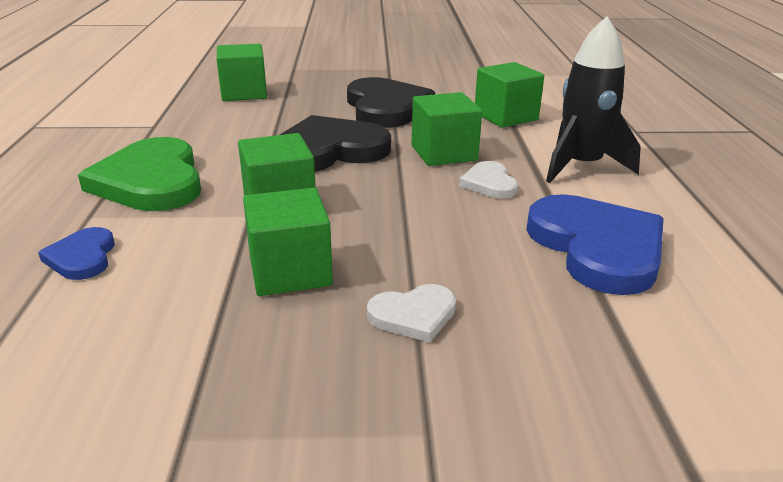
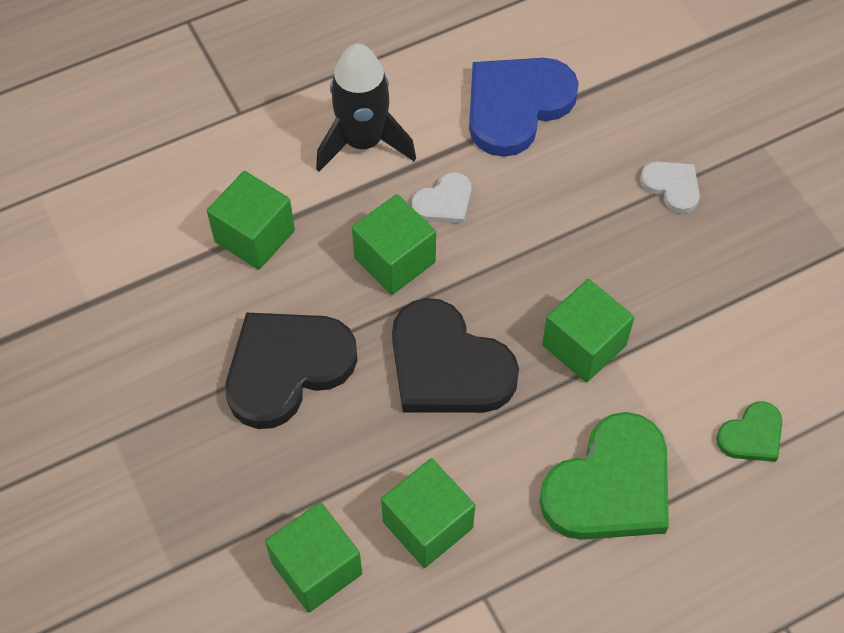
camera: 115 degrees left, 30 degrees up
blue heart [38,227,115,280] -> green heart [716,401,783,462]
green cube [243,188,333,296] -> green cube moved to [381,458,475,568]

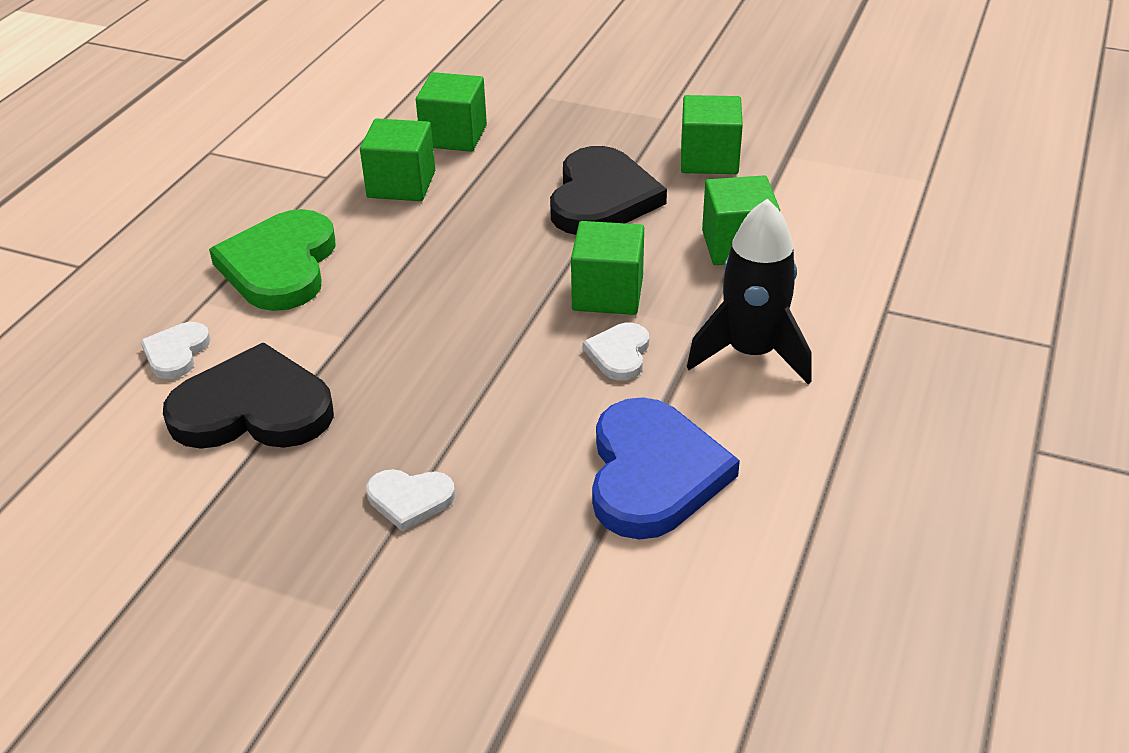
camera: 140 degrees right, 20 degrees down
black heart [392,298,519,413] -> black heart moved to [163,343,334,449]
green cube [542,279,635,382] -> green cube moved to [681,95,743,174]
green heart [716,401,783,462] -> white heart [140,322,211,379]

